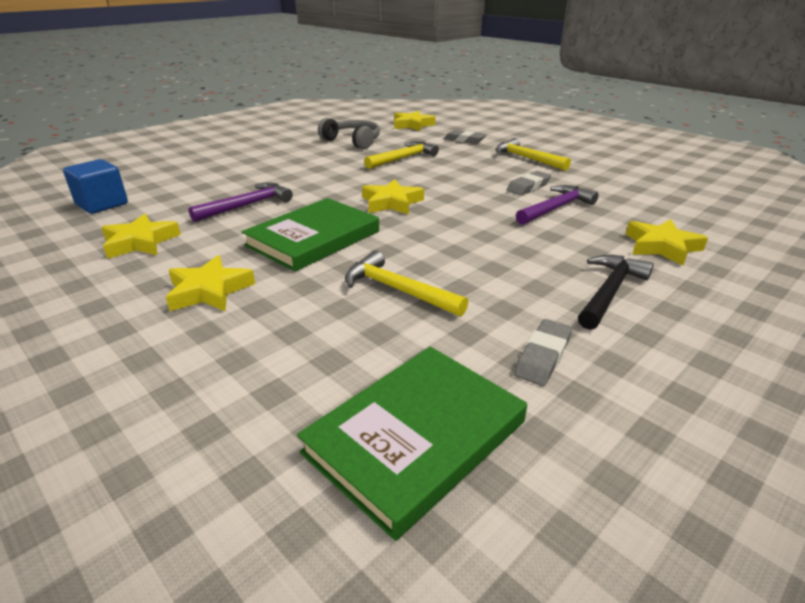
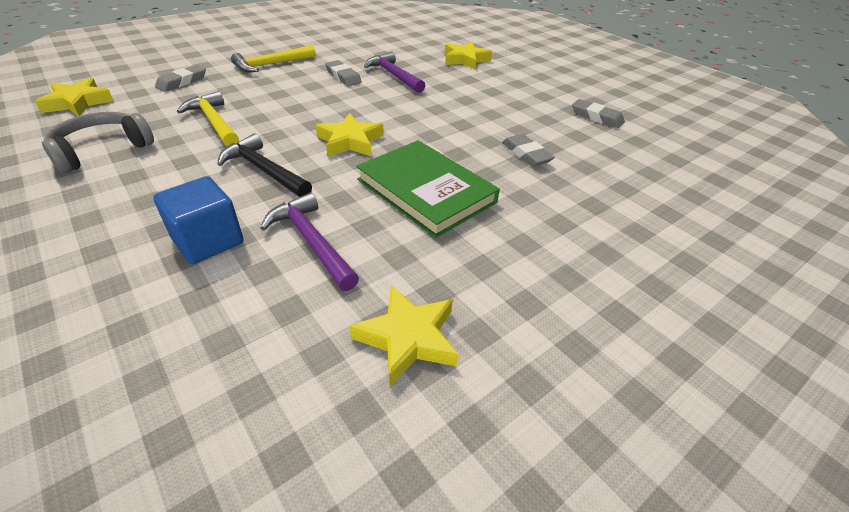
camera: 85 degrees left, 10 degrees up
blue cube [63,159,128,214] -> blue cube moved to [153,176,244,264]
yellow star [166,255,255,311] -> none
green book [297,347,527,541] -> none
yellow hammer [345,251,469,316] -> grey eraser [502,134,555,167]
black hammer [578,255,654,330] -> black hammer moved to [217,134,312,197]

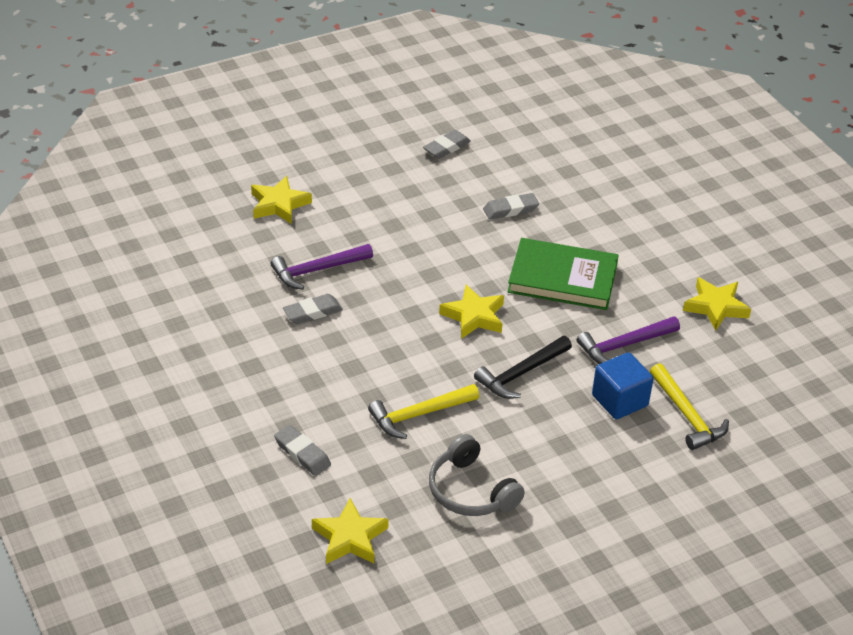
camera: 80 degrees left, 0 degrees up
yellow hammer [231,45,316,72] -> yellow hammer moved to [650,363,729,450]
green book [356,140,500,238] -> green book turned 45 degrees clockwise [507,238,619,310]

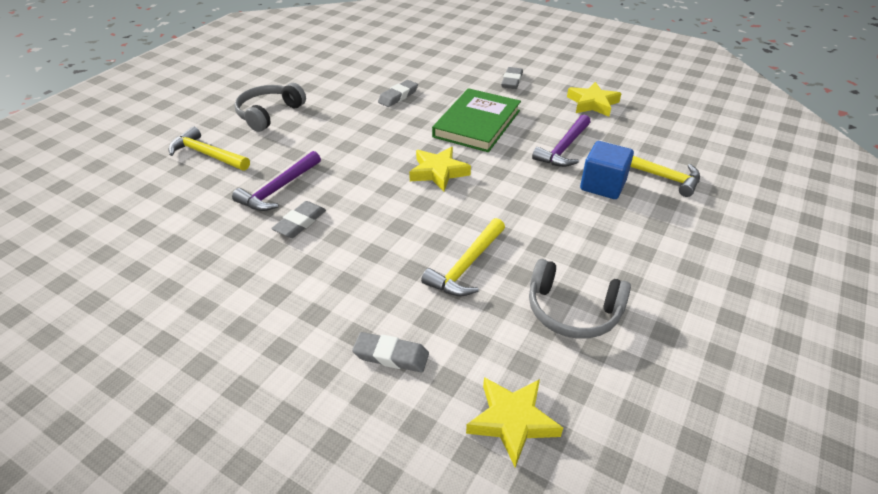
camera: 30 degrees left, 0 degrees up
yellow star [251,176,312,224] -> yellow hammer [168,127,250,171]
grey eraser [423,130,471,159] -> grey eraser moved to [501,67,523,89]
black hammer [474,336,572,399] -> none
green book [507,238,619,310] -> green book turned 45 degrees counterclockwise [432,88,521,152]
none -> grey headphones [234,83,306,132]

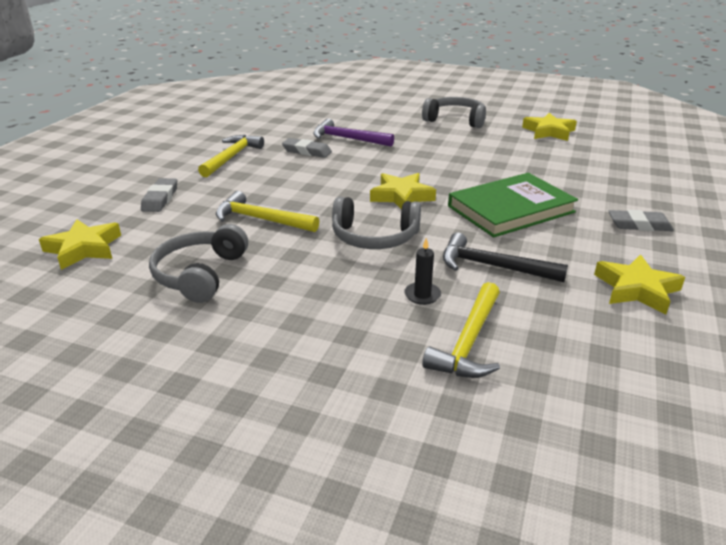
camera: 80 degrees right, 10 degrees down
yellow hammer [168,127,250,171] -> yellow hammer moved to [198,135,264,177]
grey eraser [378,80,418,107] -> none
green book [432,88,521,152] -> green book turned 45 degrees counterclockwise [448,173,578,237]
purple hammer [532,115,591,167] -> black hammer [443,233,568,282]
blue cube [580,141,634,199] -> black candle [404,238,441,305]
none -> grey headphones [332,197,421,249]
none -> yellow star [522,113,577,141]

